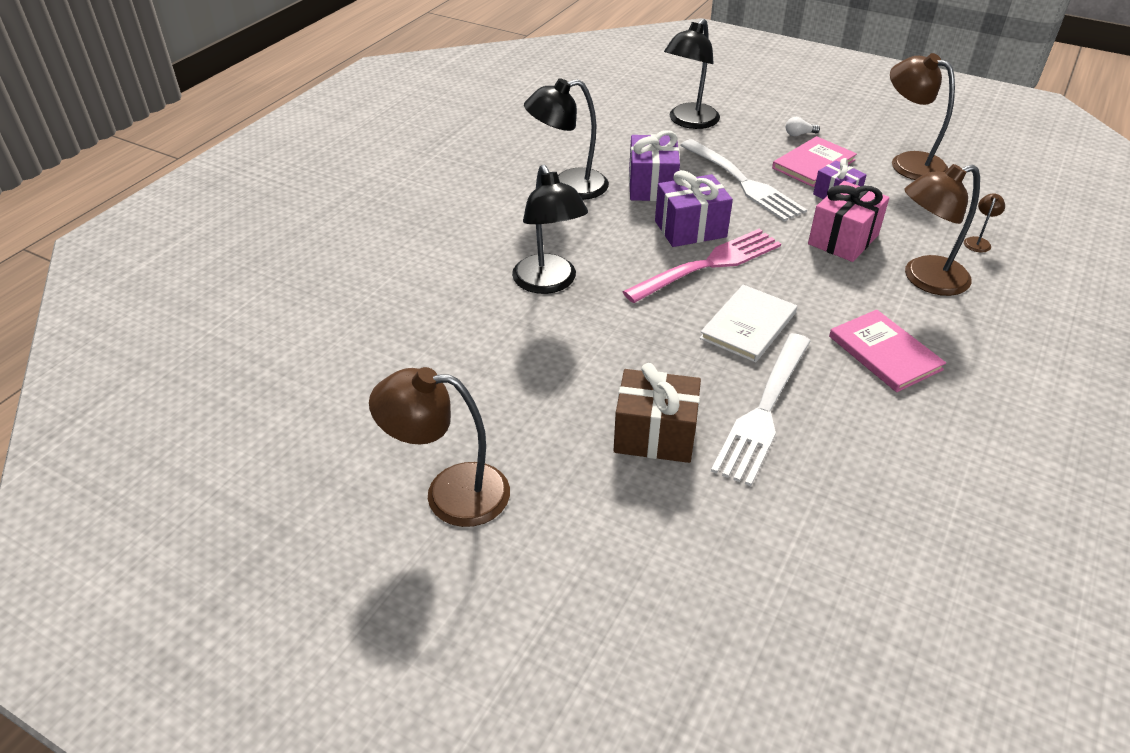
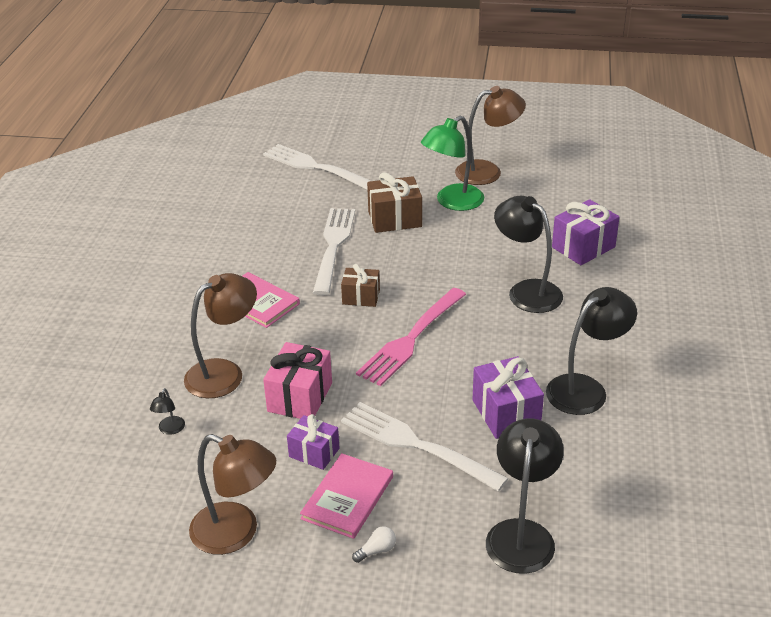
camera: 160 degrees right, 5 degrees down
purple gift [655,170,733,247] -> purple gift moved to [552,199,620,265]
white book [700,285,797,363] -> brown gift [341,264,380,307]
brown lamp [964,193,1005,252] -> black lamp [150,388,185,435]
none -> white fork [263,144,371,190]
none -> green lamp [421,116,484,211]

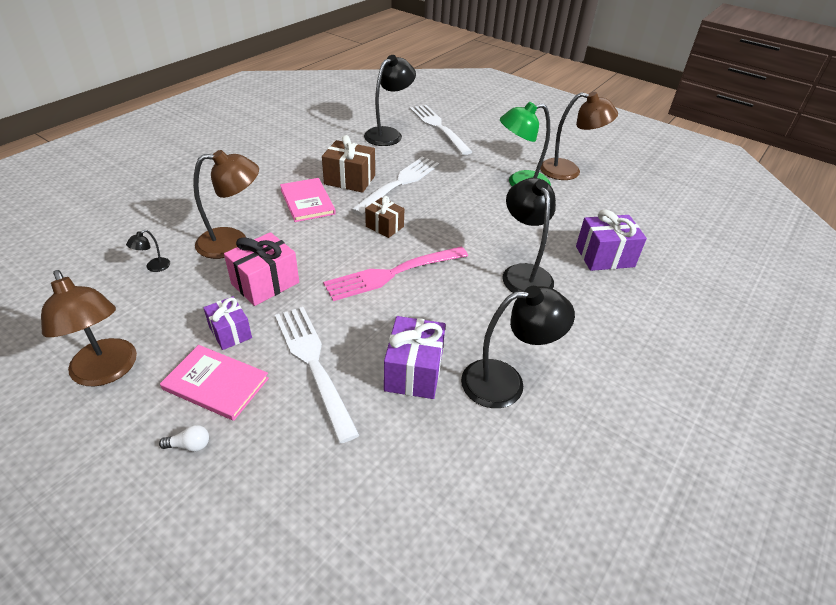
camera: 25 degrees right, 5 degrees up
pink book [300,453,393,539] -> pink book turned 60 degrees clockwise [160,345,269,421]
brown gift [367,172,422,233] -> brown gift moved to [322,135,375,193]
black lamp [486,418,564,574] -> black lamp moved to [364,55,416,146]

